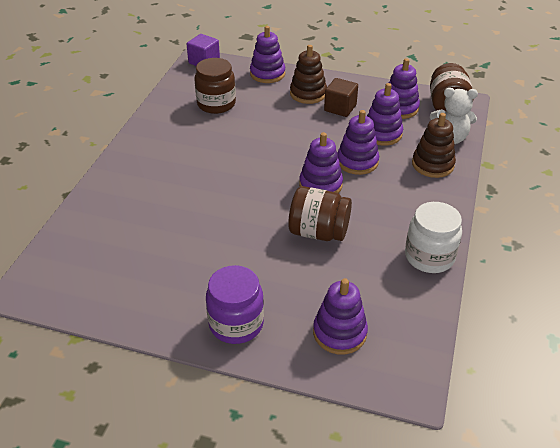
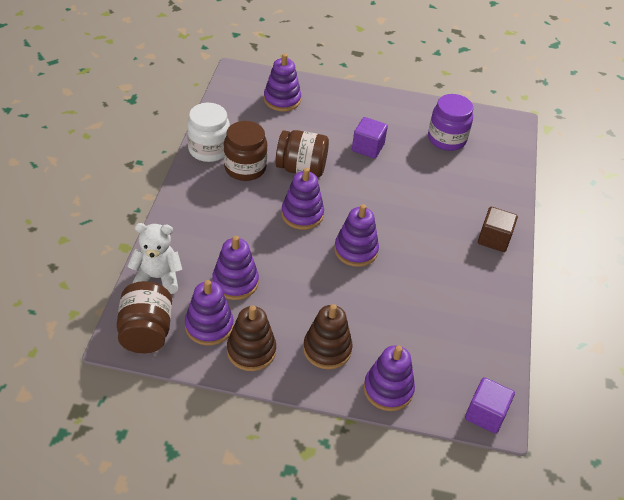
camera: 170 degrees right, 5 degrees up
brown jar [194,58,236,114] -> brown jar moved to [224,121,267,181]
purple jar [206,265,264,344] -> purple jar moved to [428,94,473,151]
brown cube [324,78,358,117] -> brown cube moved to [478,207,518,252]
purple stacking toy [338,110,379,175] -> purple stacking toy moved to [334,204,379,267]
brown stacking toy [412,113,456,178] -> brown stacking toy moved to [227,305,276,371]
none -> purple cube [352,117,388,159]

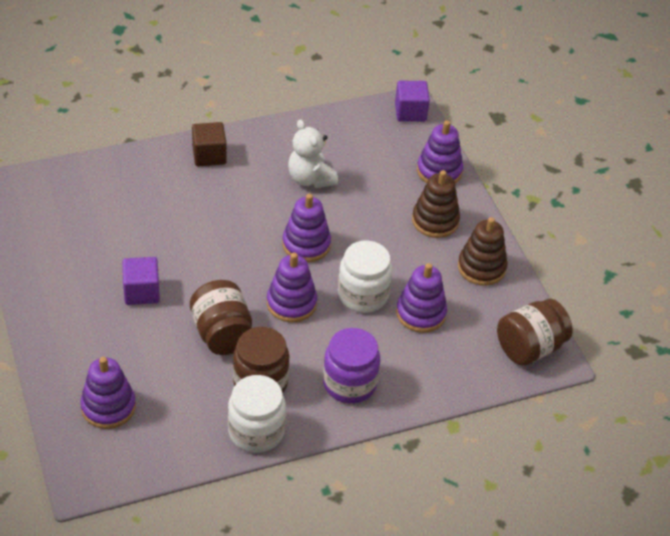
camera: 120 degrees left, 0 degrees up
white teddy bear [127,223,182,294] -> white teddy bear moved to [288,119,338,188]
purple stacking toy [185,280,234,346] -> none
purple jar [428,94,473,151] -> purple jar moved to [323,328,380,404]
none -> white jar [338,241,392,313]

